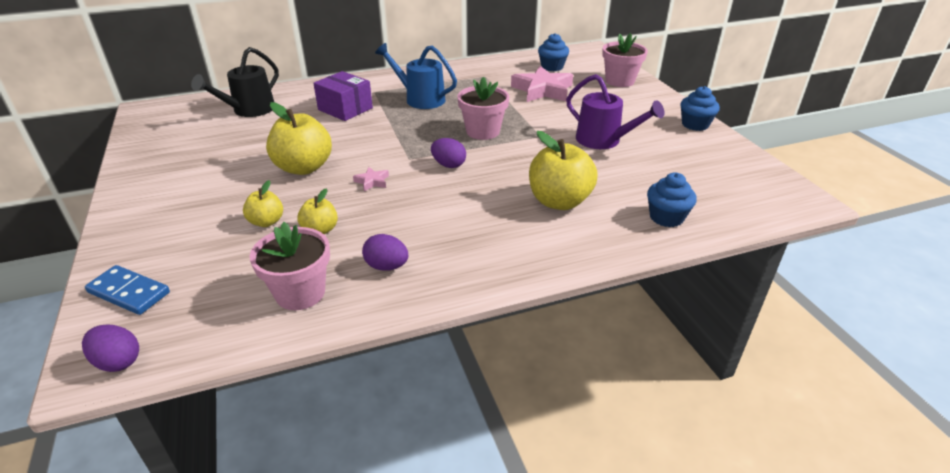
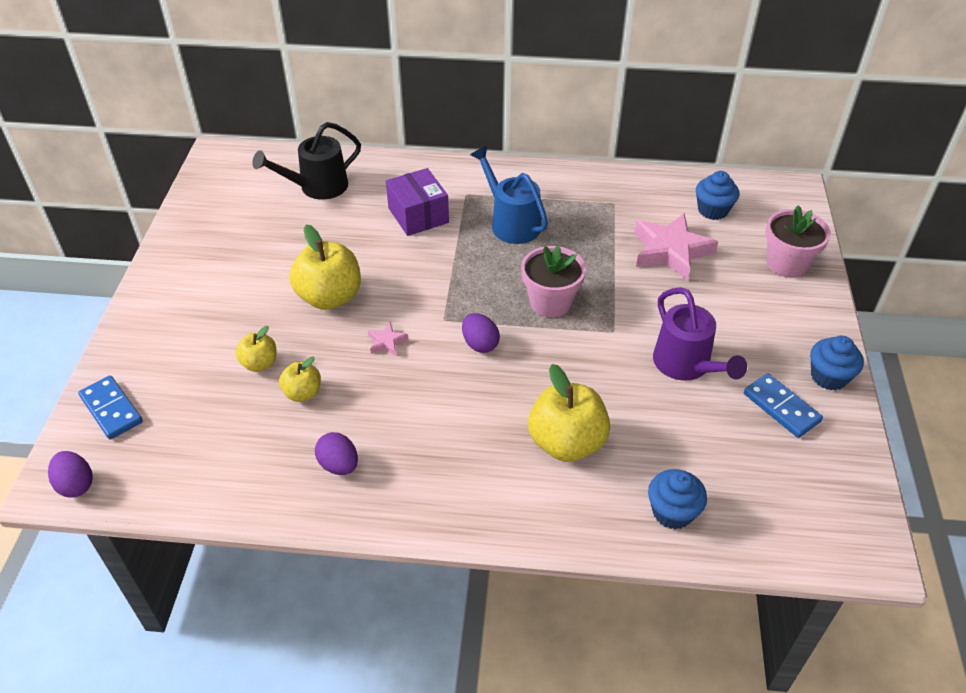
camera: 25 degrees right, 10 degrees up
pink flower pot [250,222,330,310] -> none
none -> blue domino [744,373,823,438]

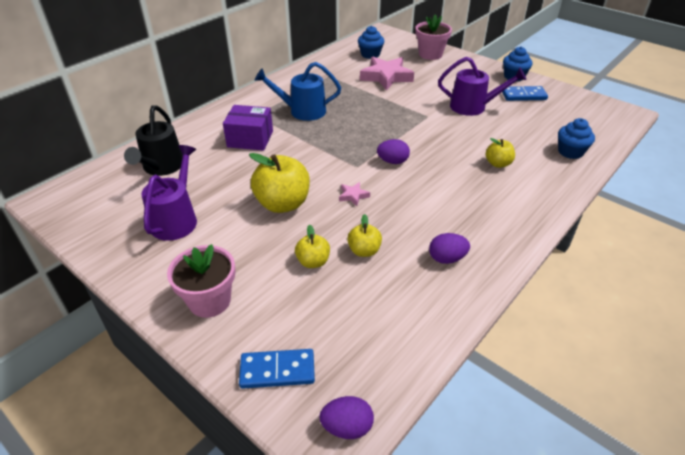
camera: 55 degrees left, 5 degrees down
pink flower pot [521,246,586,317] -> pink flower pot moved to [167,244,236,318]
yellow apple [528,364,610,462] -> yellow apple [486,138,515,168], size x0.54
none -> purple watering can [141,145,197,241]

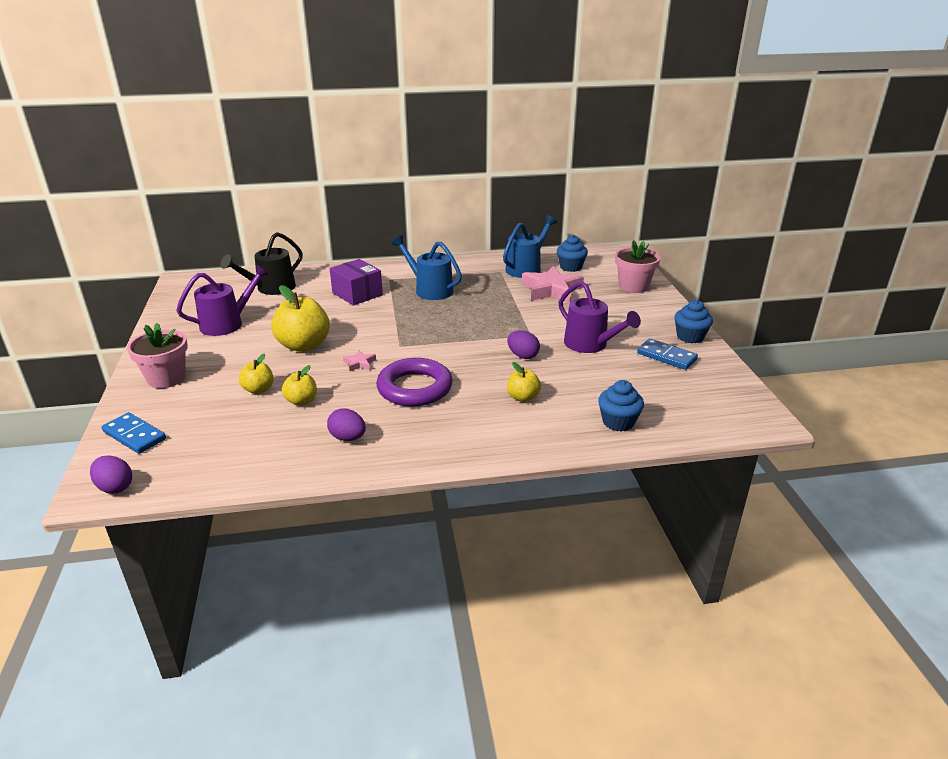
camera: 40 degrees right, 10 degrees down
purple egg [377,139,410,164] -> purple egg moved to [507,331,540,359]
none -> purple ring [376,358,452,406]
none -> blue watering can [503,215,557,278]

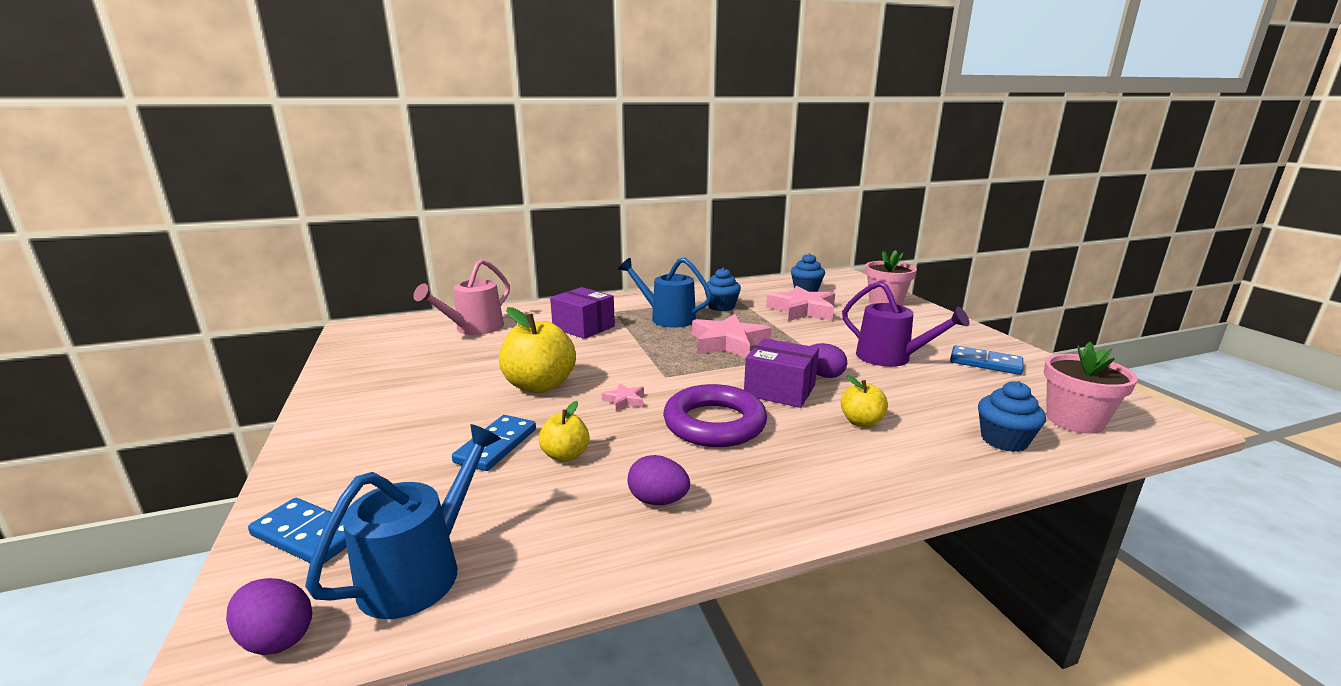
camera: 10 degrees left, 10 degrees down
pink flower pot [127,323,188,388] -> pink flower pot moved to [1044,341,1138,434]
purple watering can [176,264,269,336] -> none
black watering can [221,232,303,295] -> pink watering can [413,259,510,335]
yellow apple [239,354,273,394] -> blue domino [452,415,536,471]
blue watering can [503,215,557,278] -> blue watering can moved to [305,424,501,619]
blue cupcake [674,300,713,343] -> blue cupcake moved to [704,268,741,311]
none -> pink star [692,314,771,358]
none -> purple box [744,338,819,408]

